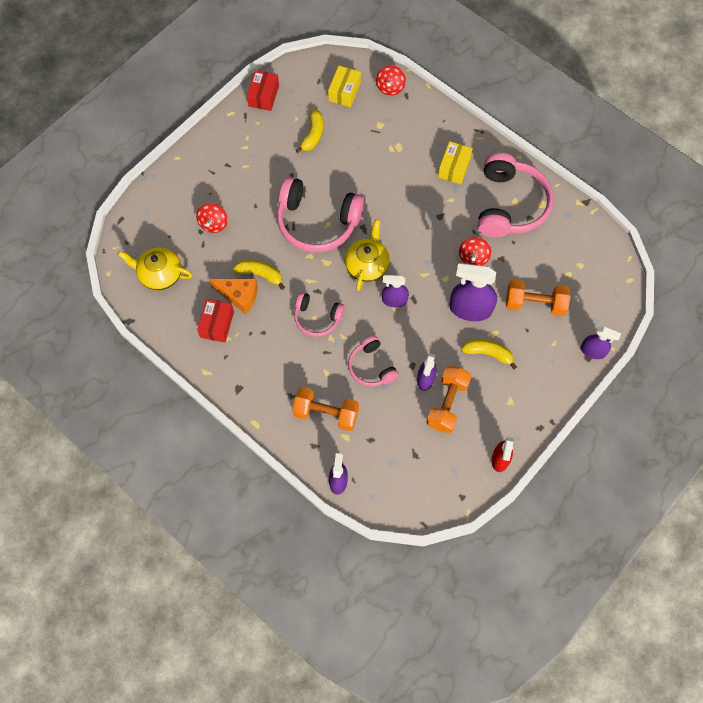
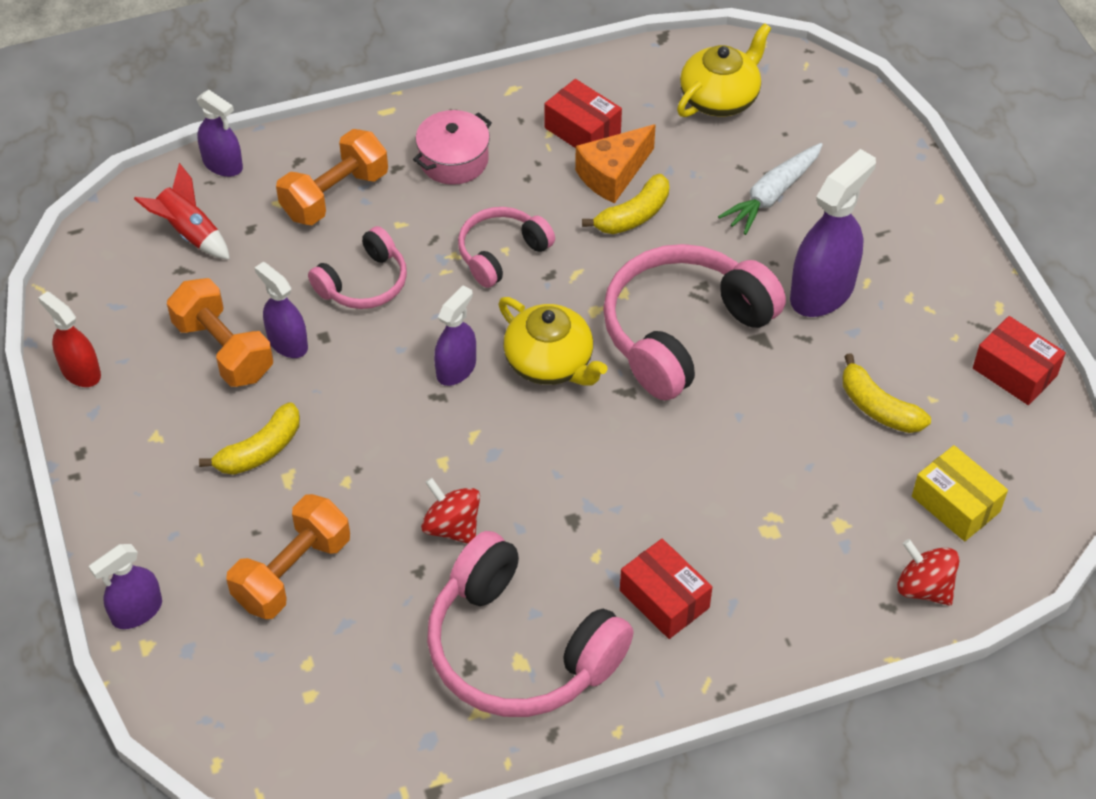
camera: 120 degrees right, 15 degrees down
red spinning top [196,203,228,233] -> white carrot [718,143,823,235]
pink headphones [348,336,399,386] -> pink headphones turned 135 degrees clockwise [308,226,407,309]
yellow box [438,141,473,184] -> red box [620,539,712,639]
purple spray bottle [449,263,497,321] -> purple spray bottle moved to [790,149,876,317]
none -> red rocket [134,163,230,260]
none -> pink pot [413,110,492,185]

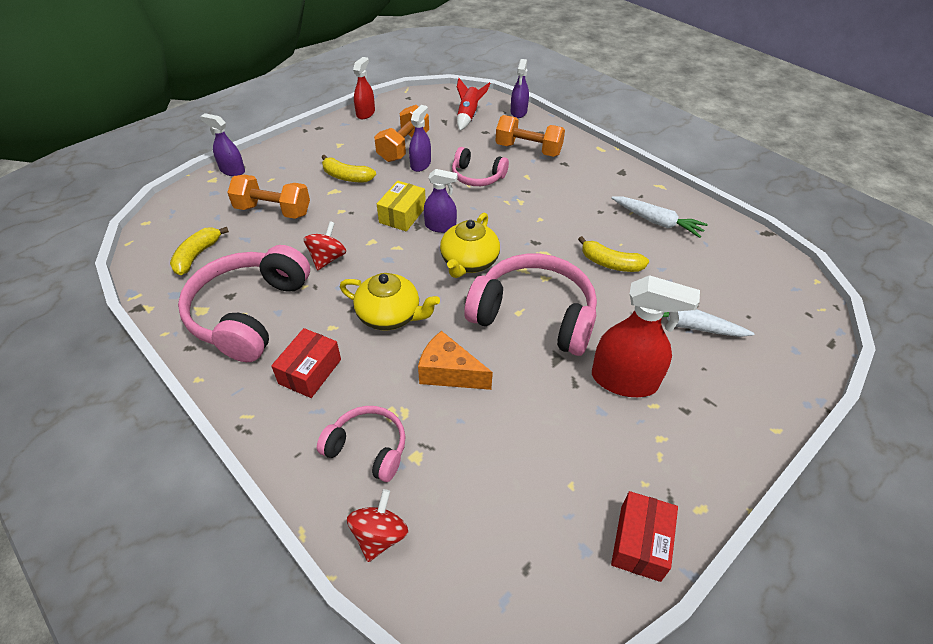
camera: 65 degrees right, 5 degrees down
pink pot [413,110,492,185] -> none
pink headphones [458,207,555,288] -> pink headphones moved to [317,406,406,482]
red box [544,79,622,148] -> white carrot [611,196,708,238]
orange cheese [575,124,656,204] -> orange cheese moved to [418,331,493,390]
yellow teapot [677,23,771,117] -> yellow teapot moved to [340,273,440,330]
purple spray bottle [790,149,876,317] -> red spray bottle [592,275,700,397]
yellow banana [843,353,931,433] -> yellow banana moved to [170,227,229,275]
yellow box [912,445,1008,541] -> yellow box moved to [377,181,426,231]

